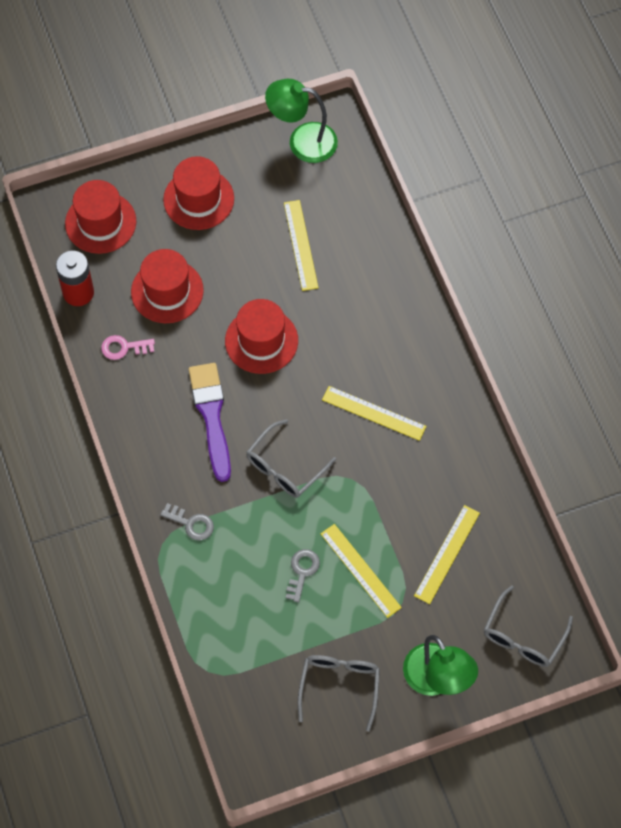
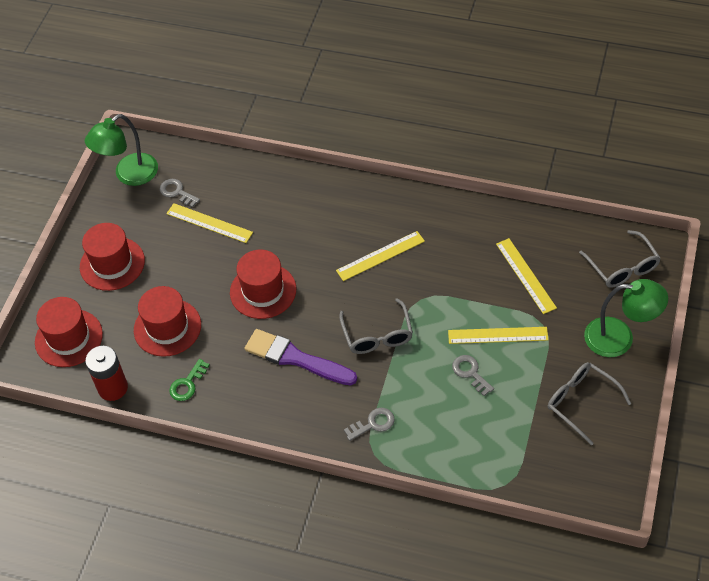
camera: 50 degrees left, 10 degrees down
pink key [101,335,155,360] -> green key [169,359,210,401]
none -> grey key [160,179,200,208]

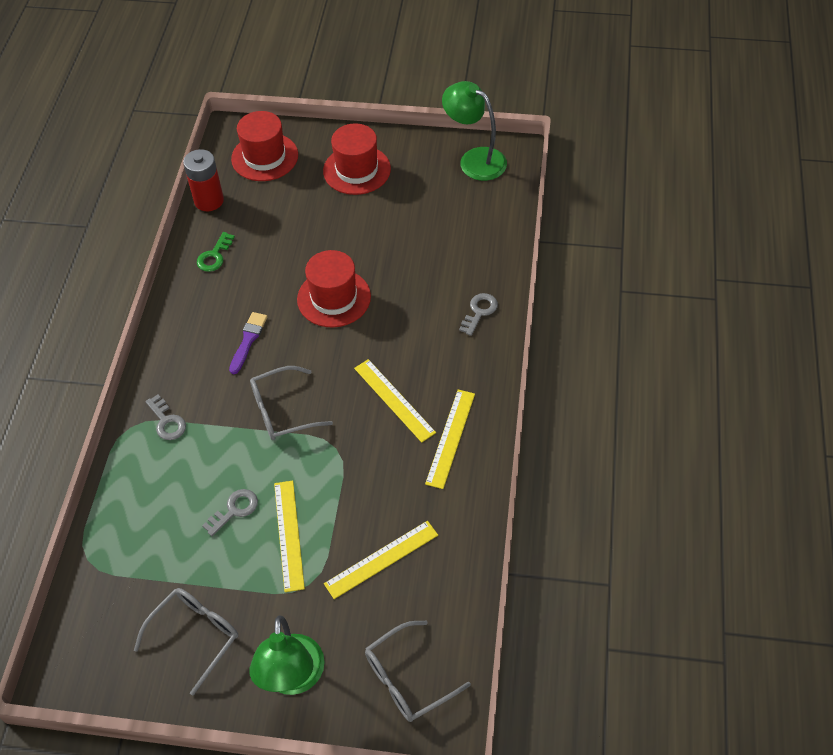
camera: 80 degrees right, 0 degrees up
red hat [134,286,201,357] -> none
grey key [160,179,200,208] -> grey key moved to [459,293,498,336]
yellow ruler [166,203,253,243] -> yellow ruler moved to [425,390,475,489]
green key [169,359,210,401] -> green key turned 90 degrees counterclockwise [197,232,235,272]
purple brush [244,329,357,386] -> purple brush [229,312,267,374], size x0.58

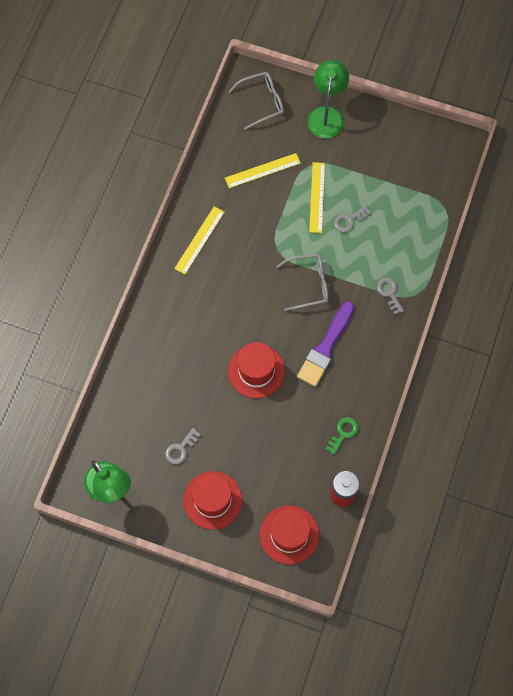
camera: 170 degrees left, 15 degrees up
grey glasses [134,588,238,696] -> none
purple brush [229,312,267,374] -> purple brush [297,301,355,387], size x1.72
yellow ruler [354,359,436,443] -> none
grey key [459,293,498,336] -> grey key moved to [165,428,201,465]

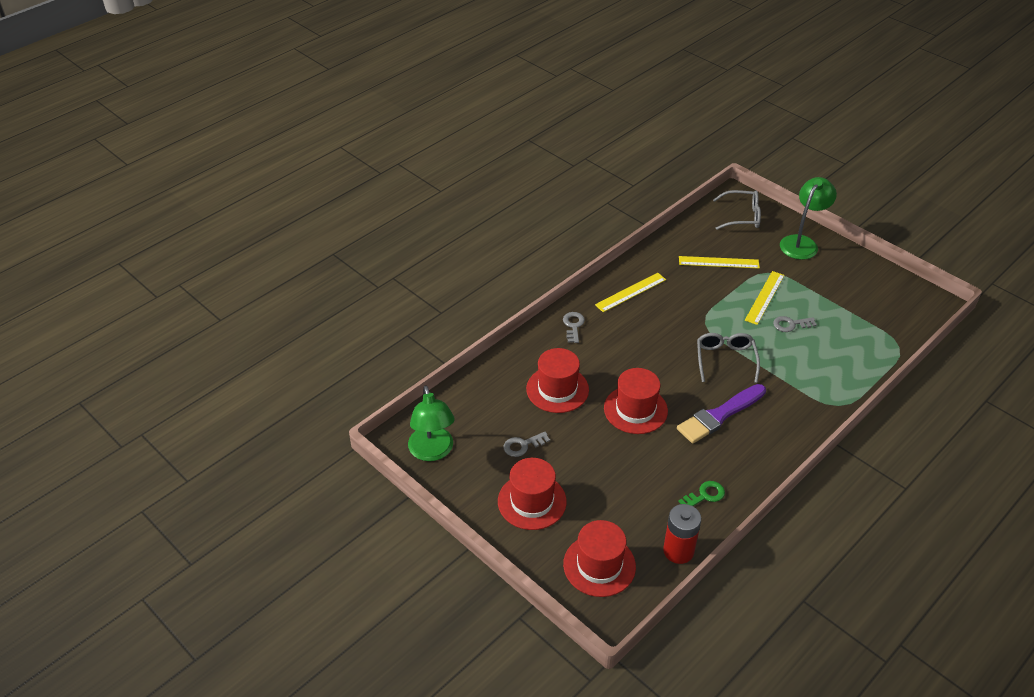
camera: 25 degrees right, 25 degrees down
grey glasses [276,254,329,311] -> grey glasses turned 105 degrees counterclockwise [697,333,760,383]
grey key [377,278,404,315] -> grey key moved to [563,312,585,343]
none -> red hat [526,348,589,413]

